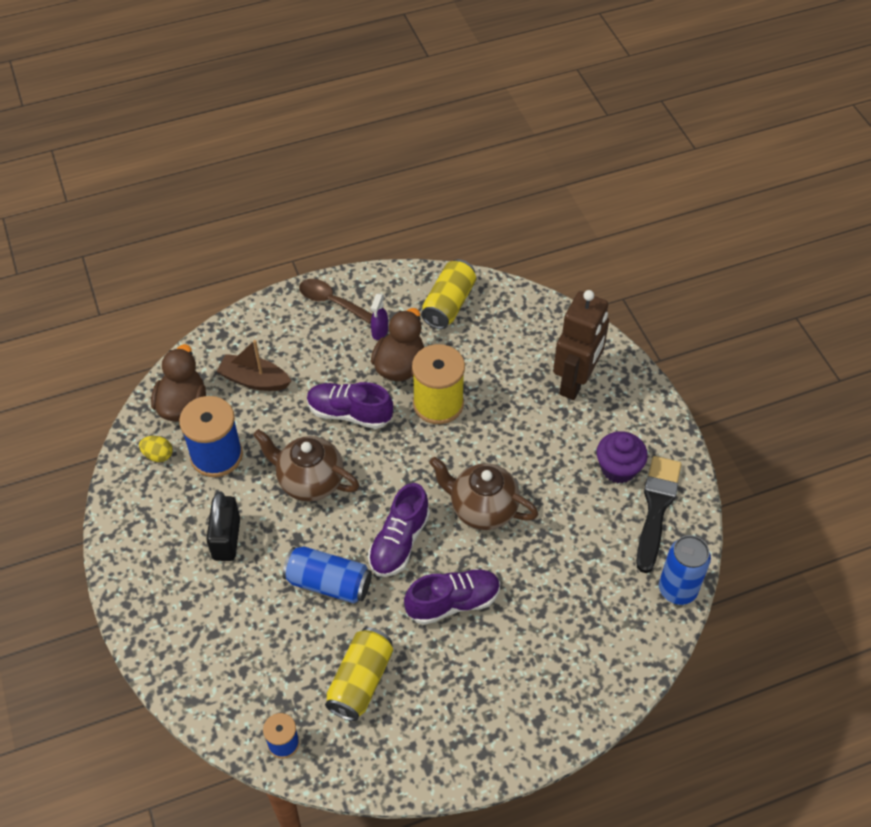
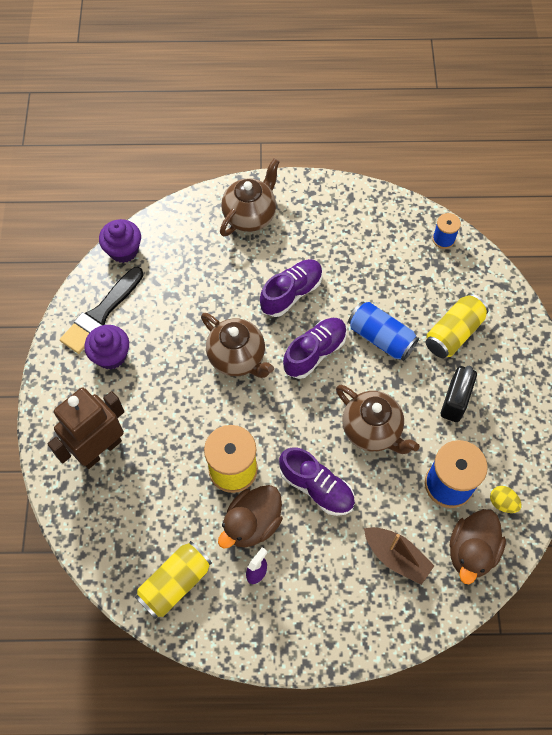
camera: 160 degrees left, 10 degrees up
brown spoon [299,279,372,324] -> none
yellow can [325,627,393,721] -> yellow can moved to [426,294,489,358]
purple shoe [404,569,500,625] -> purple shoe turned 135 degrees clockwise [260,259,323,317]
blue can [659,535,711,605] -> purple cupcake [99,219,141,263]
none -> brown teapot [220,158,280,236]

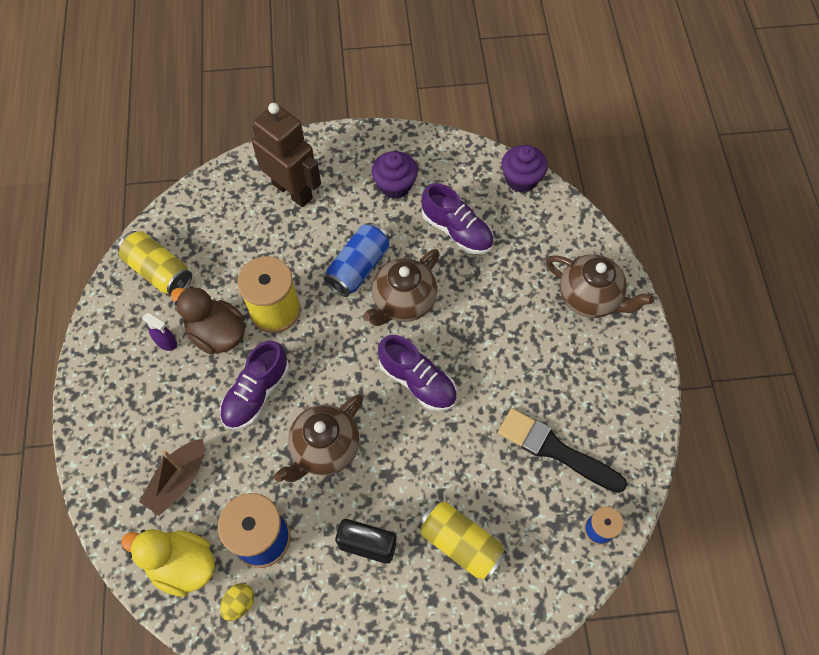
camera: 85 degrees right, 0 degrees up
black brush [60,267,143,354] -> black brush moved to [498,408,627,493]
purple shoe [260,259,323,317] -> purple shoe moved to [422,183,494,254]
blue can [348,302,419,361] -> blue can moved to [324,223,390,297]
brown duck [449,509,506,584] -> yellow duck [121,529,215,597]

